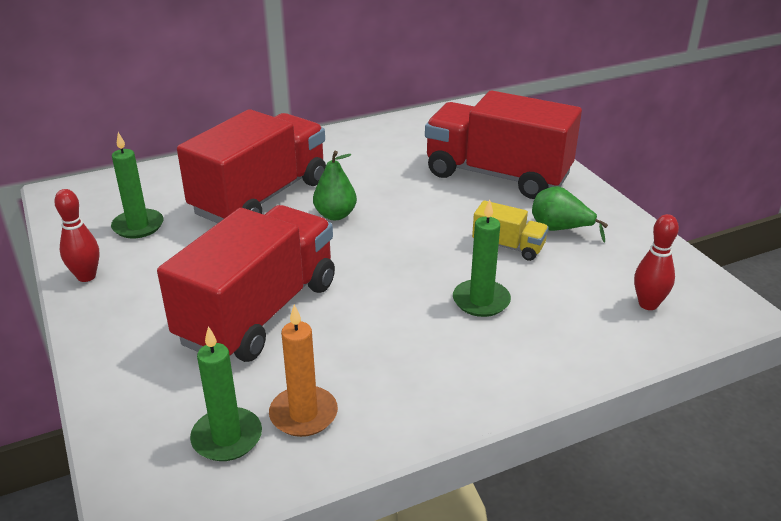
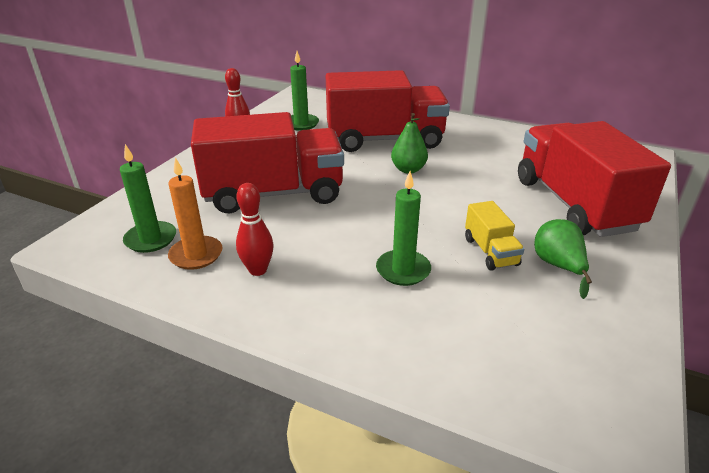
camera: 50 degrees right, 0 degrees up
red bowling pin [634,214,679,310] -> red bowling pin moved to [236,183,274,276]

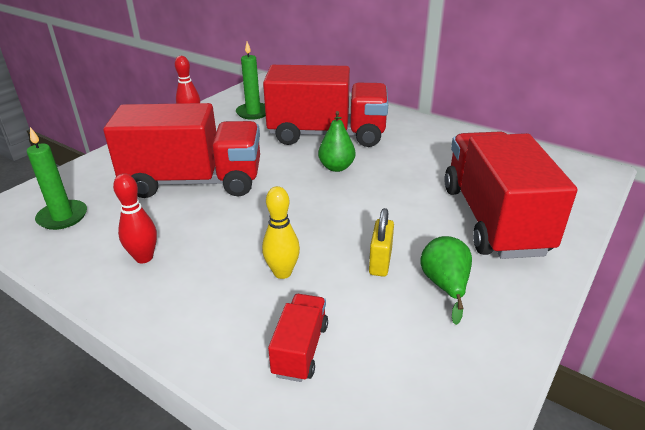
camera: 10 degrees right, 0 degrees up
orange candle [168,157,223,270] -> none
green candle [376,171,431,286] -> yellow bowling pin [262,186,300,279]
yellow truck [465,201,524,271] -> yellow padlock [369,208,394,277]
none -> red truck [268,294,328,382]

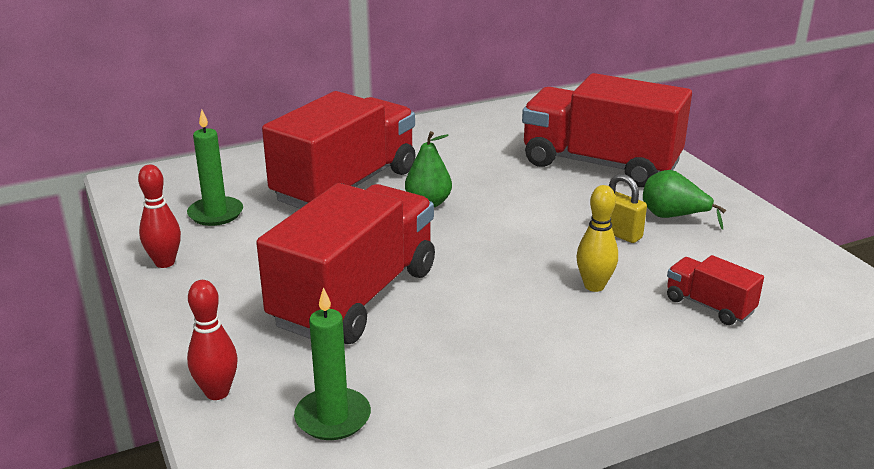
camera: 60 degrees left, 5 degrees down
red bowling pin [113,173,157,263] -> red bowling pin moved to [187,280,237,400]

